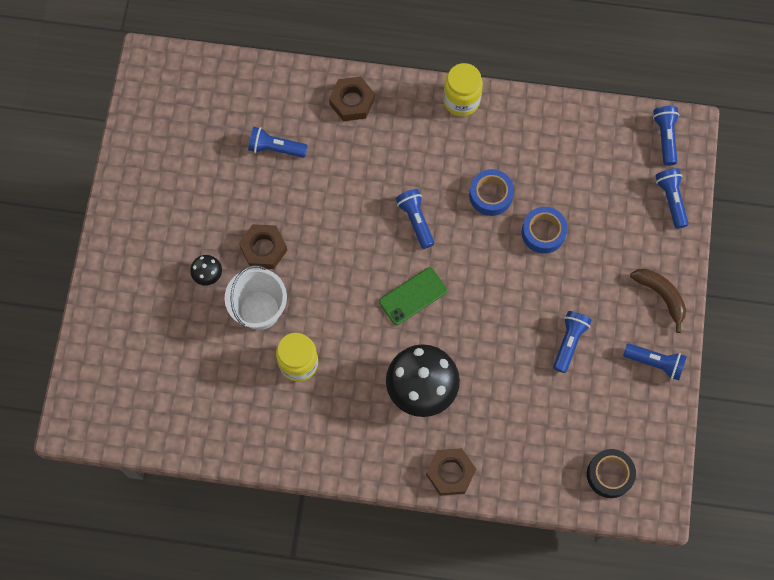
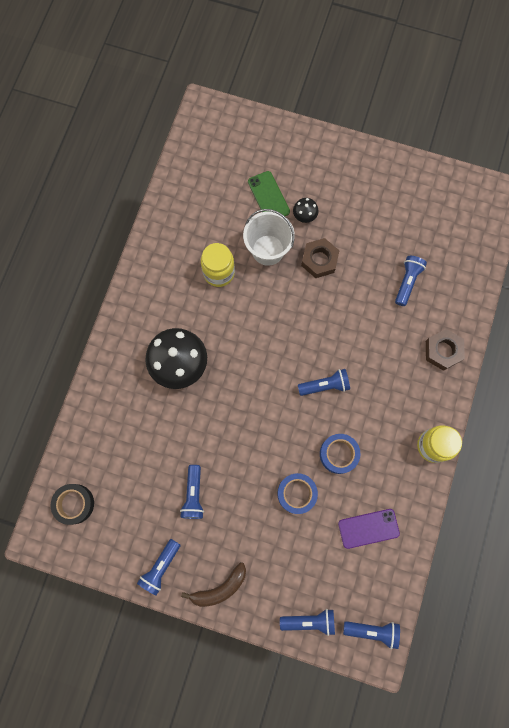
camera: 100 degrees right, 5 degrees up
green phone [379,267,447,325] -> green phone moved to [248,171,290,216]
brown nut [426,448,476,495] -> none
blue flashlight [553,311,592,373] -> blue flashlight turned 60 degrees clockwise [180,465,204,519]
none -> purple phone [338,509,400,549]

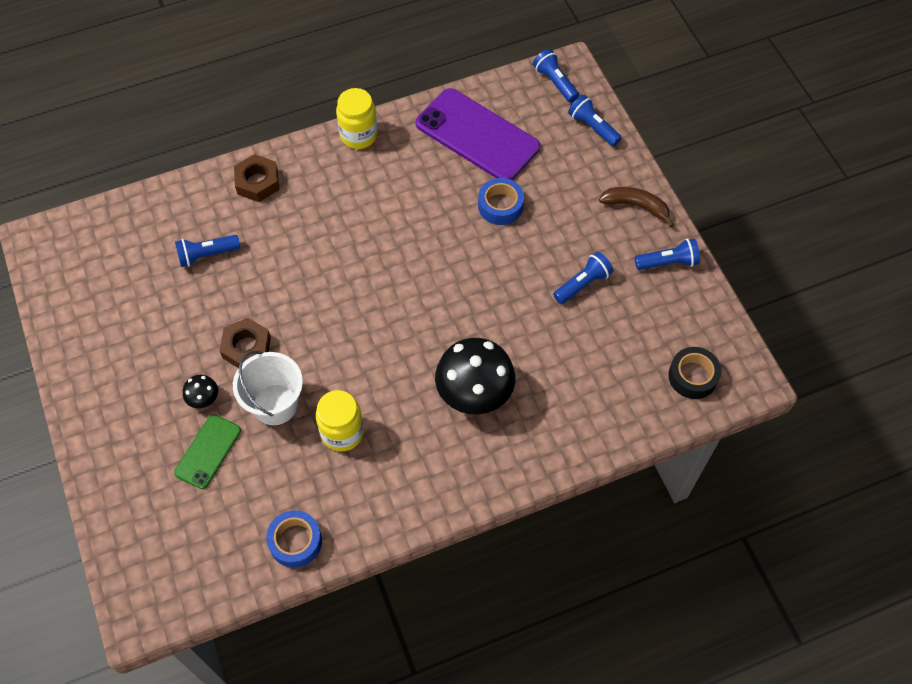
camera: 130 degrees left, 15 degrees down
blue flashlight [298,369,350,396] -> none
blue tape [320,434,360,474] -> blue tape moved to [266,510,322,568]
purple phone [338,509,400,549] -> purple phone [416,88,540,180], size x1.89

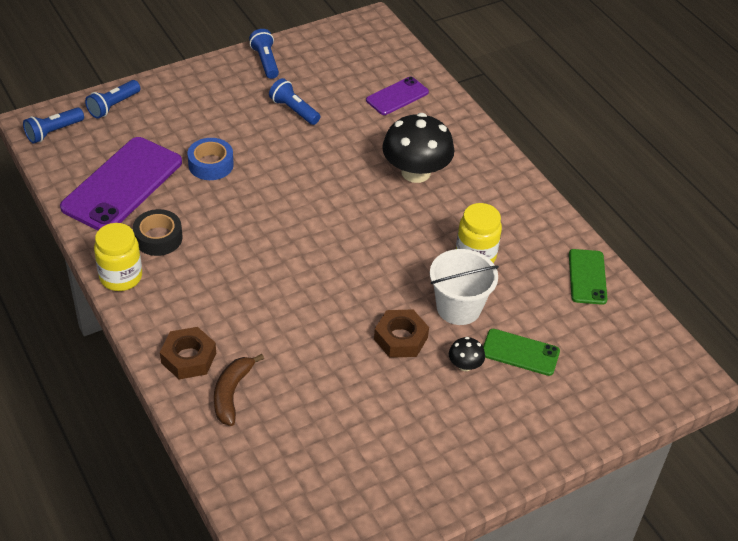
camera: 100 degrees left, 15 degrees down
blue flashlight [175,235,241,267] -> none
blue tape [266,510,322,568] -> green phone [569,249,607,305]
brown banana [599,187,674,227] -> brown banana moved to [214,354,264,426]
black tape [668,347,721,399] -> black tape moved to [133,209,183,256]
none -> purple phone [366,77,429,115]

